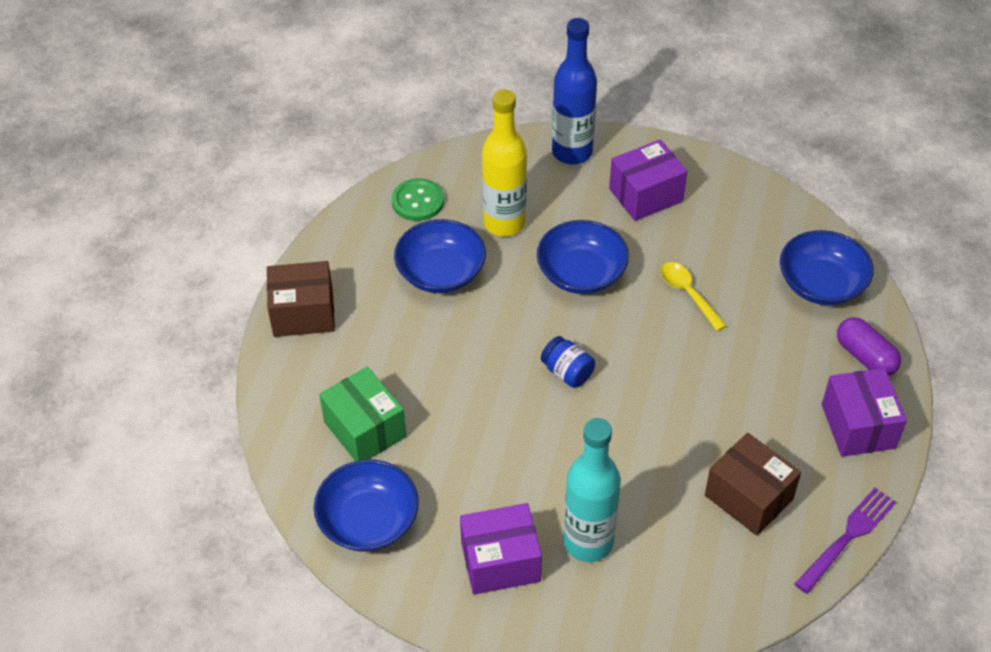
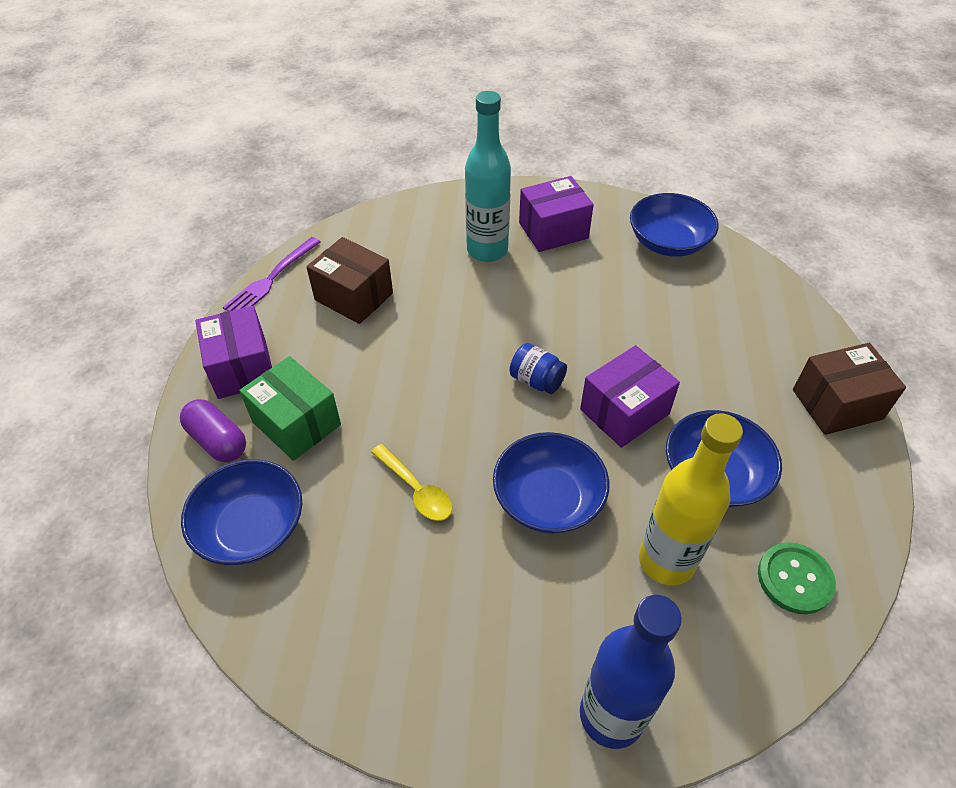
camera: 170 degrees right, 0 degrees up
green box [319,367,406,461] -> green box moved to [239,356,341,461]
purple box [609,139,687,221] -> purple box moved to [580,345,680,448]

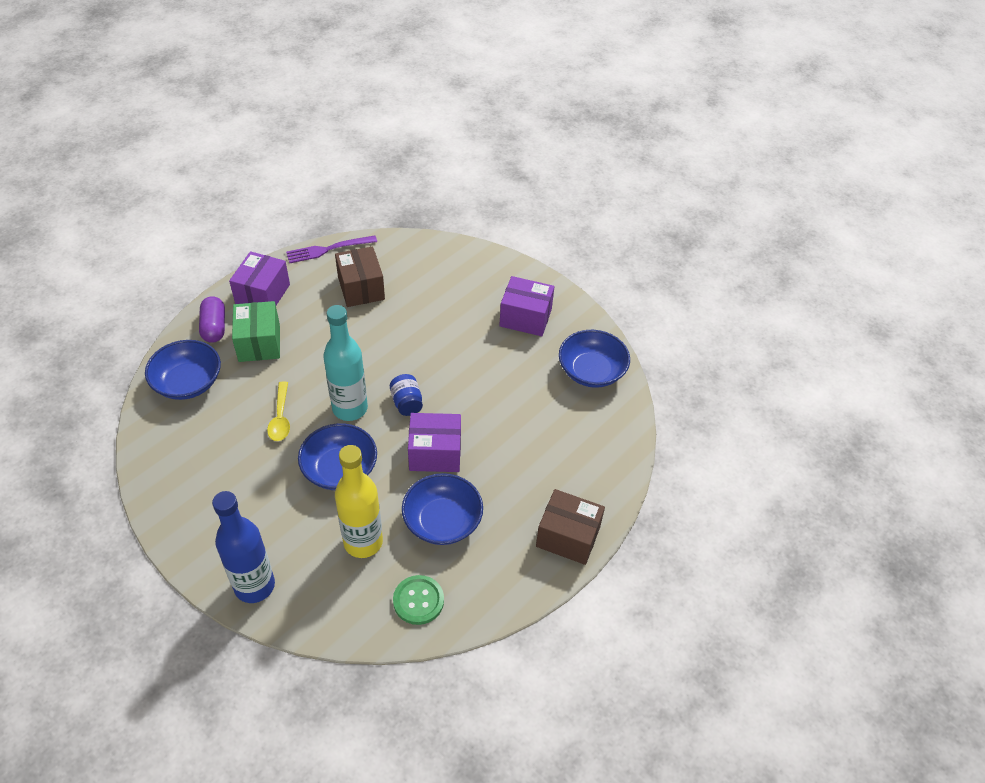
camera: 35 degrees right, 0 degrees up
turquoise bottle [465,91,511,262] -> turquoise bottle moved to [323,305,368,421]

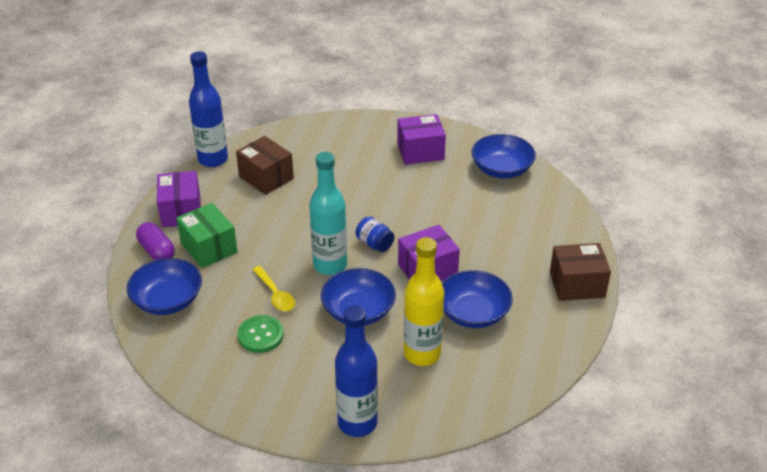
camera: 25 degrees left, 10 degrees down
purple fork [286,236,377,263] -> blue bottle [189,51,228,167]
green button [393,575,444,625] -> green button moved to [238,315,284,353]

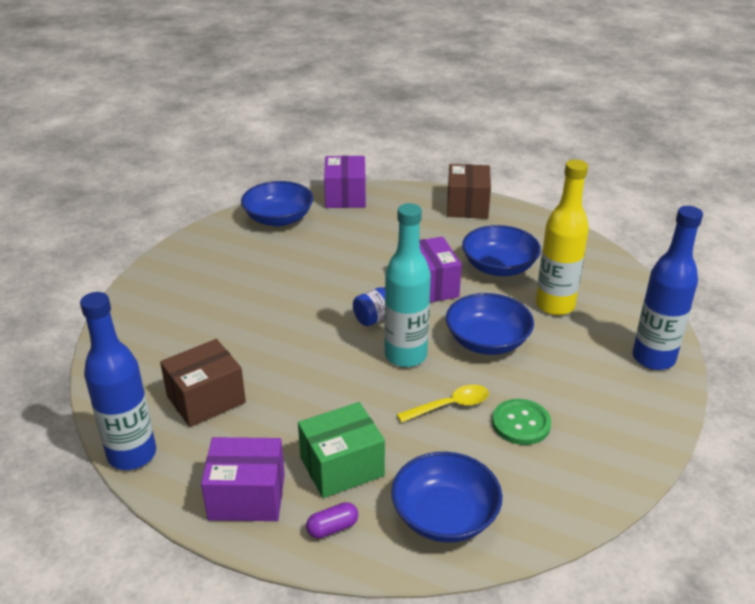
camera: 80 degrees left, 5 degrees down
purple capsule [136,222,175,260] -> purple capsule [306,502,358,539], size x0.64
purple box [397,114,446,165] -> purple box moved to [324,155,366,208]

